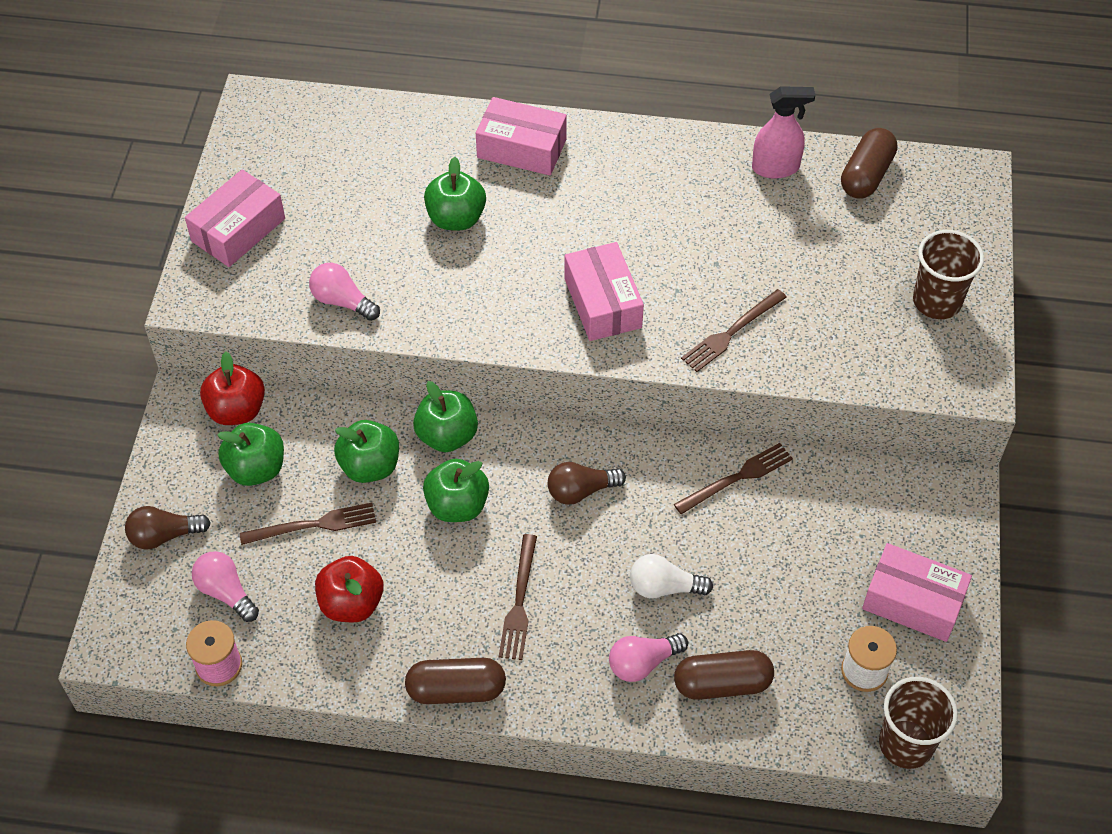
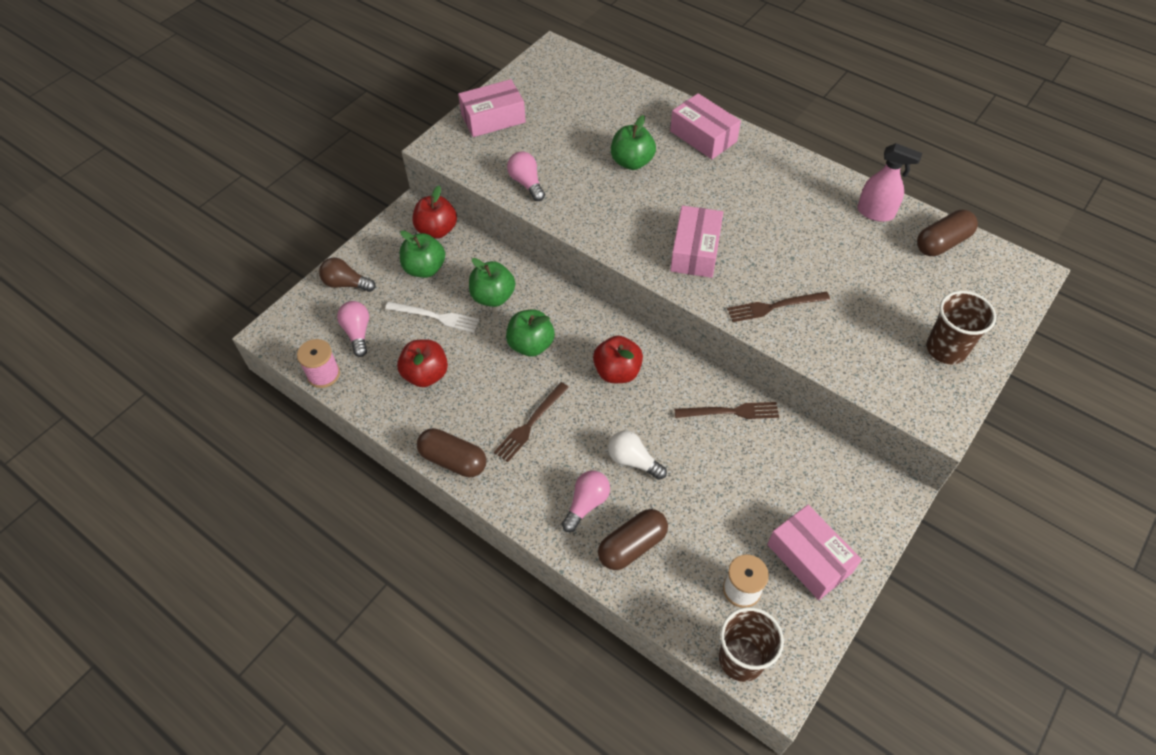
camera: 30 degrees right, 0 degrees up
brown fork [239,502,376,545] -> white fork [385,302,480,332]
green apple [413,381,478,452] -> none
brown light bulb [548,462,626,505] -> red apple [593,336,643,383]
pink light bulb [609,633,688,682] -> pink light bulb turned 120 degrees clockwise [562,471,610,532]
brown capsule [674,650,774,700] -> brown capsule turned 60 degrees counterclockwise [598,509,668,570]

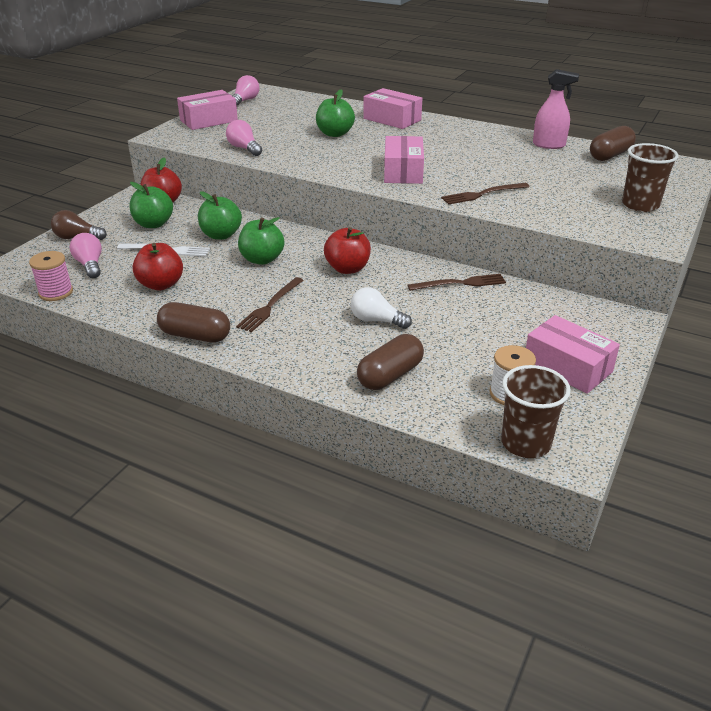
camera: 10 degrees left, 20 degrees down
pink light bulb [562,471,610,532] -> pink light bulb moved to [233,75,260,106]

